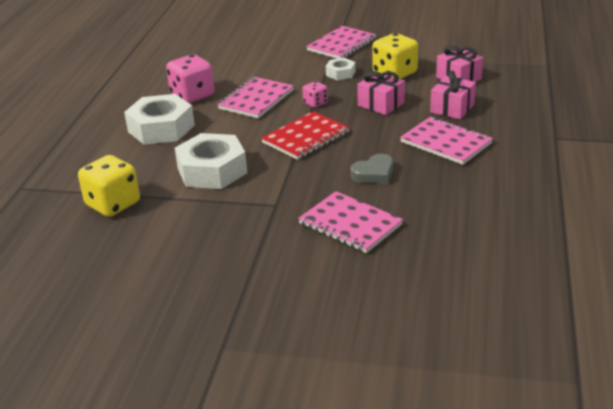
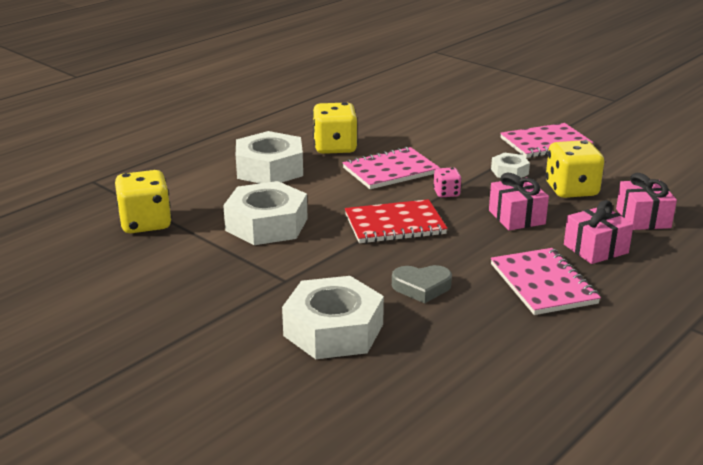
camera: 30 degrees right, 5 degrees down
pink dice [166,54,214,103] -> yellow dice [312,102,358,154]
pink notebook [298,191,403,253] -> white nut [282,276,384,359]

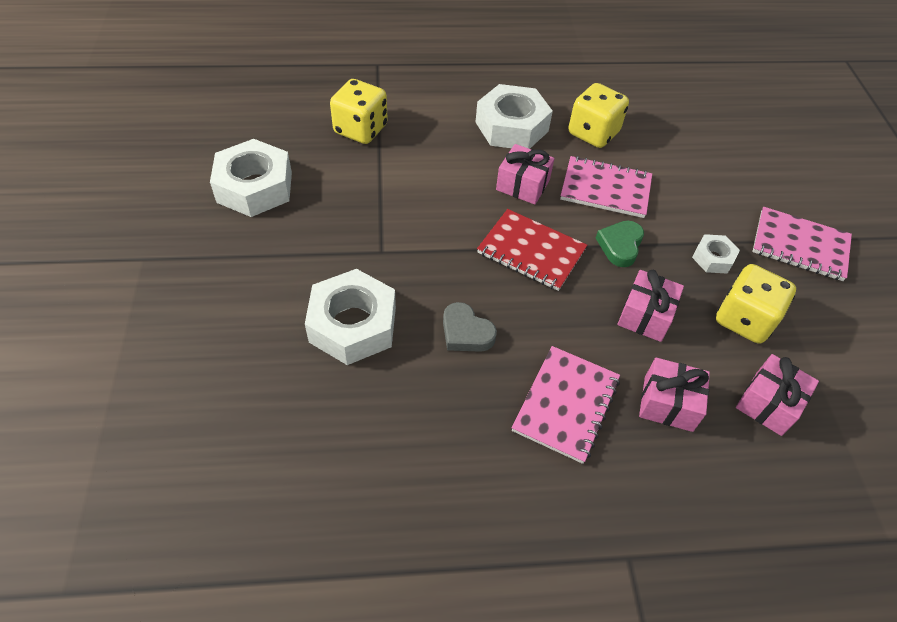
camera: 40 degrees right, 25 degrees up
white nut [223,181,308,245] -> white nut moved to [210,139,292,217]
pink dice [433,167,462,197] -> green heart [596,220,644,267]
none -> pink gift [496,144,555,205]

